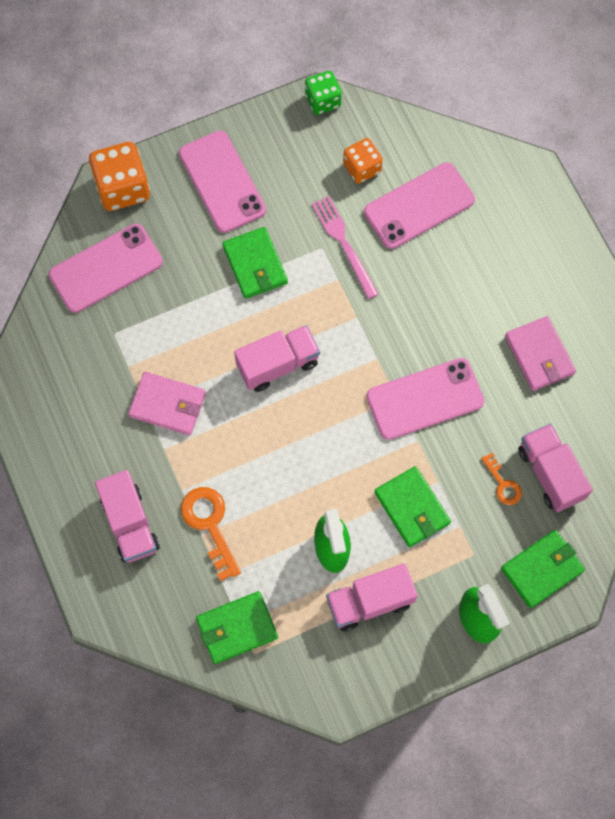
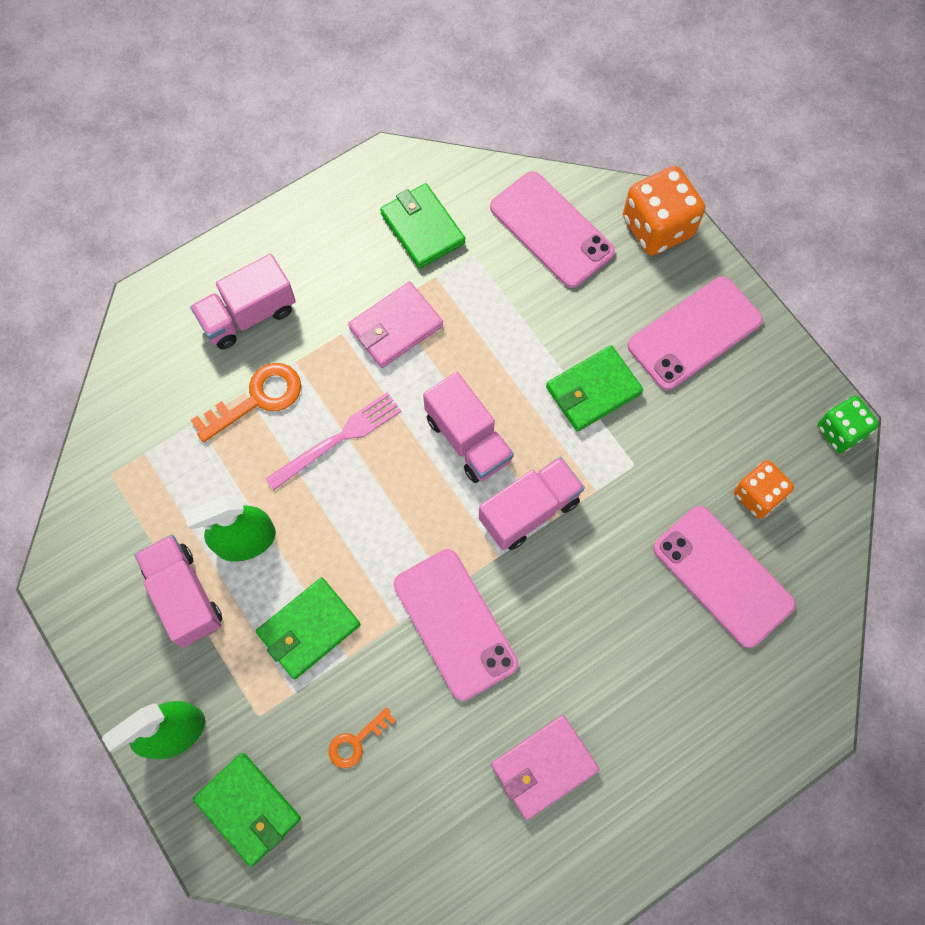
camera: 80 degrees right, 0 degrees up
pink wallet [128,372,206,435] -> pink wallet turned 45 degrees clockwise [348,282,443,368]
green wallet [196,591,278,664] -> green wallet moved to [380,183,465,269]
pink fork [312,196,379,299] -> pink fork moved to [265,392,401,491]
pink truck [518,424,593,512] -> pink truck moved to [479,457,585,550]

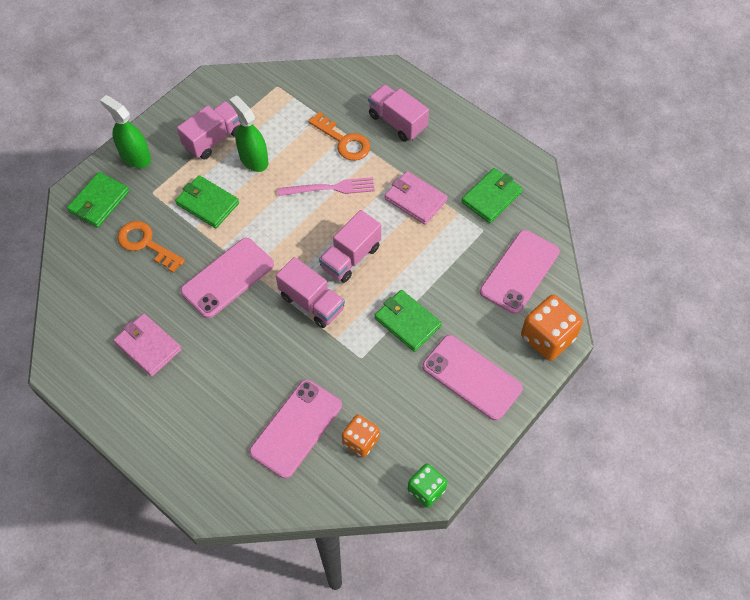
camera: 75 degrees right, 10 degrees down
pink fork [265,392,401,491] -> pink fork turned 45 degrees counterclockwise [278,177,375,196]
orange key [329,707,396,768] -> orange key [117,221,185,273], size x1.71

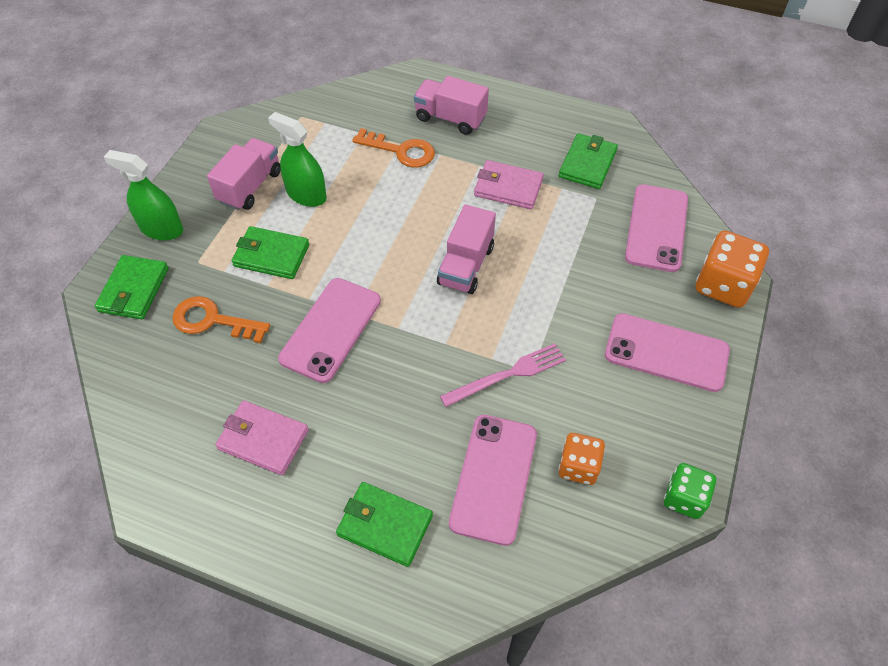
camera: 20 degrees left, 5 degrees down
pink truck [276,257,345,328] -> none
pink fork [278,177,375,196] -> pink fork moved to [440,343,566,407]
green wallet [374,290,442,352] -> green wallet moved to [336,482,433,567]

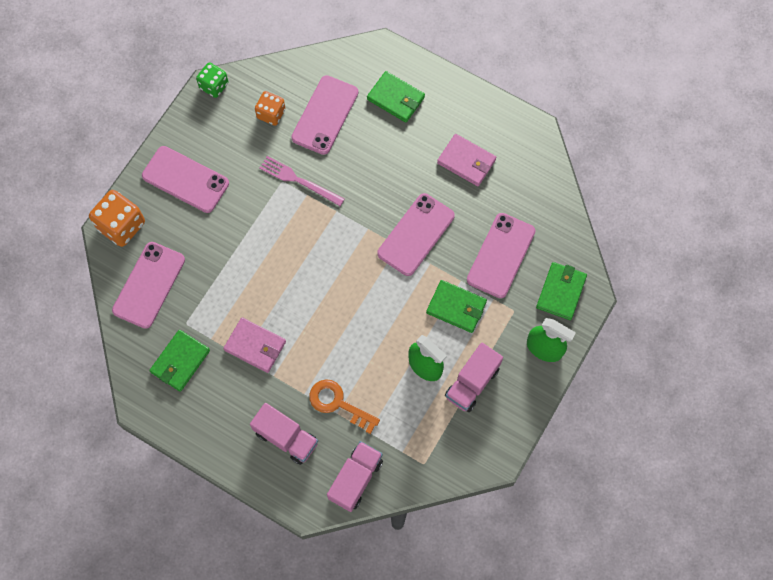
camera: 170 degrees left, 15 degrees up
orange key [172,296,270,343] -> pink phone [467,213,535,298]
pink truck [437,204,496,294] -> pink truck moved to [327,441,383,512]
pink fork [440,343,566,407] -> pink fork turned 45 degrees clockwise [259,156,344,206]

